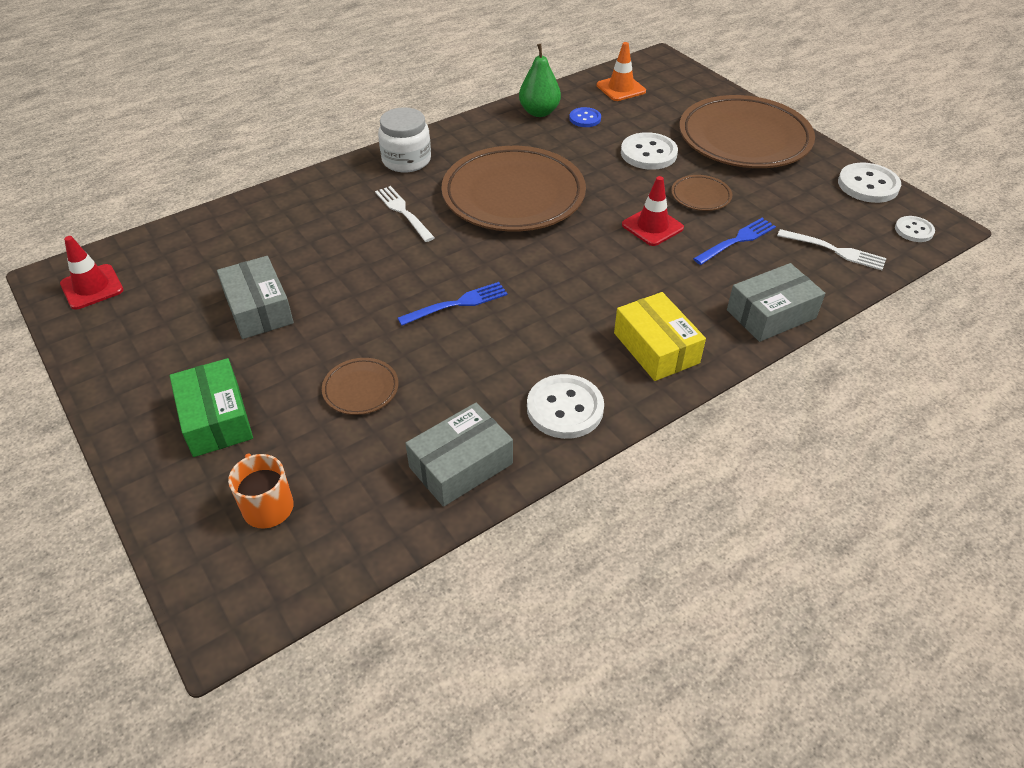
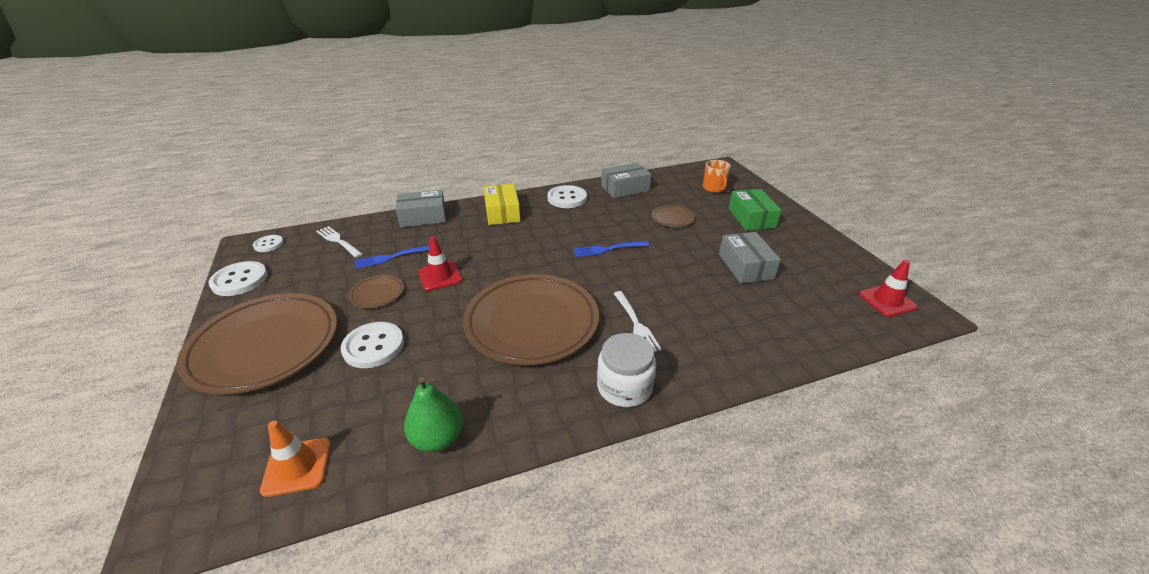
camera: 165 degrees left, 10 degrees down
blue button [569,107,601,127] -> none

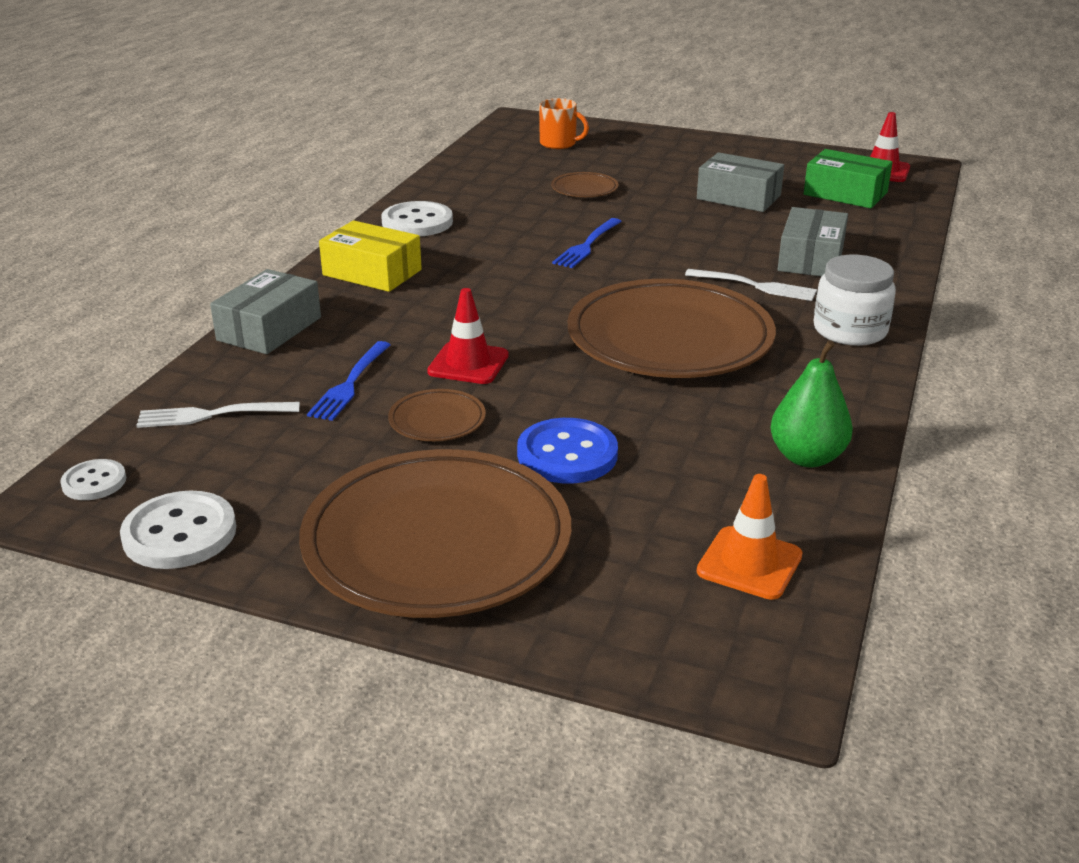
camera: 50 degrees left, 5 degrees down
white button [341,322,404,368] -> blue button [517,418,618,484]
grey box [601,163,651,198] -> grey box moved to [778,207,848,277]
green box [728,189,781,231] -> green box moved to [803,149,893,208]

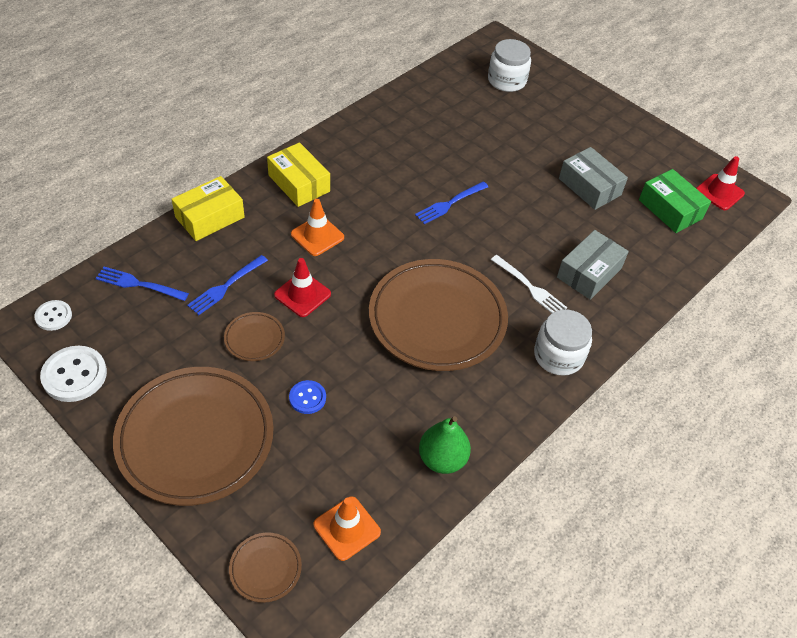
camera: 20 degrees right, 20 degrees up
white fork [136,402,300,428] -> blue fork [96,267,189,301]
grey box [210,269,321,354] -> yellow box [172,176,245,241]
white button [381,201,453,236] -> none
blue button [517,418,618,484] -> blue button [289,380,326,414], size x0.59
orange mug [539,98,589,149] -> white jar [488,39,531,92]
brown plate [551,172,618,197] -> brown plate moved to [229,532,302,603]
none -> orange traffic cone [291,199,344,256]

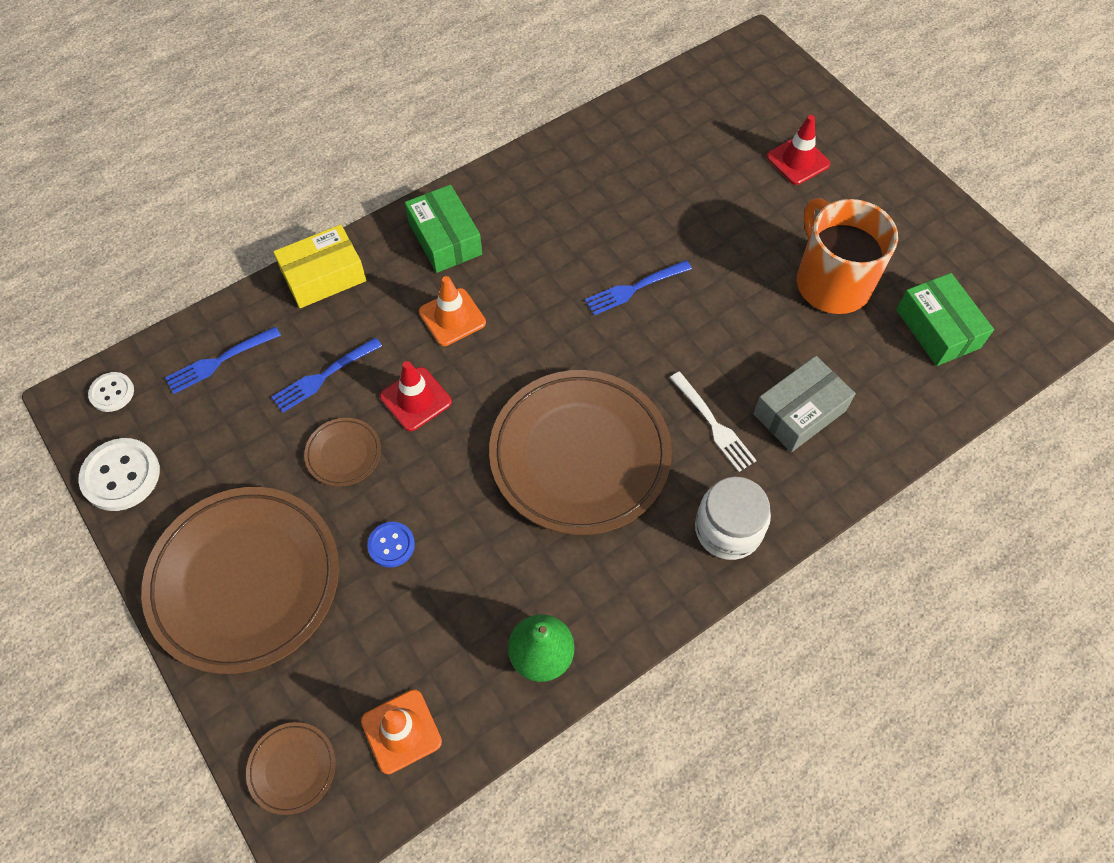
camera: 15 degrees right, 10 degrees up
blue fork [96,267,189,301] -> blue fork turned 60 degrees counterclockwise [165,326,281,394]
yellow box [267,142,330,207] -> green box [405,185,482,273]
white jar [488,39,531,92] -> none
grey box [559,147,628,210] -> orange mug [797,198,898,314]
red traffic cone [696,156,745,210] -> red traffic cone moved to [767,115,830,185]

